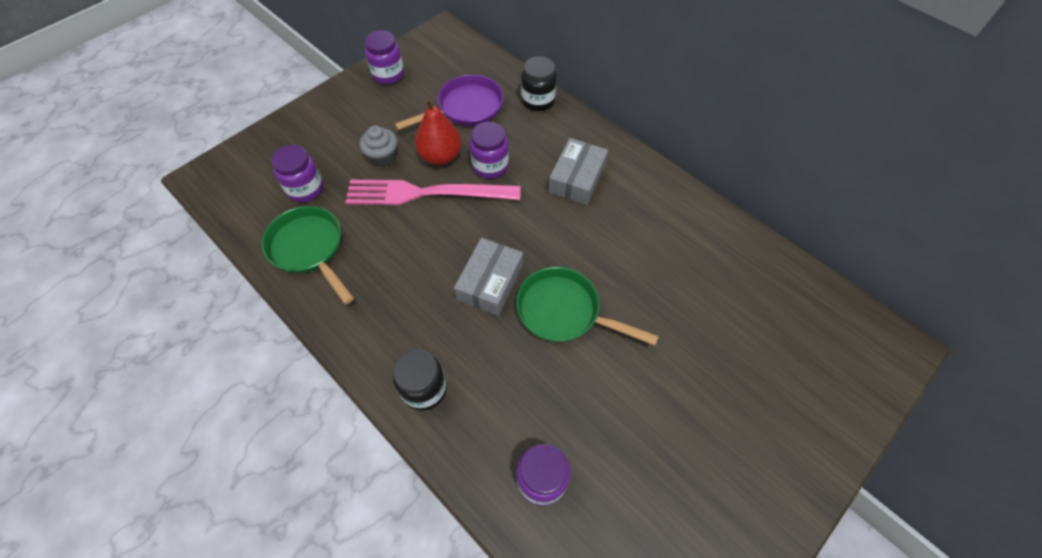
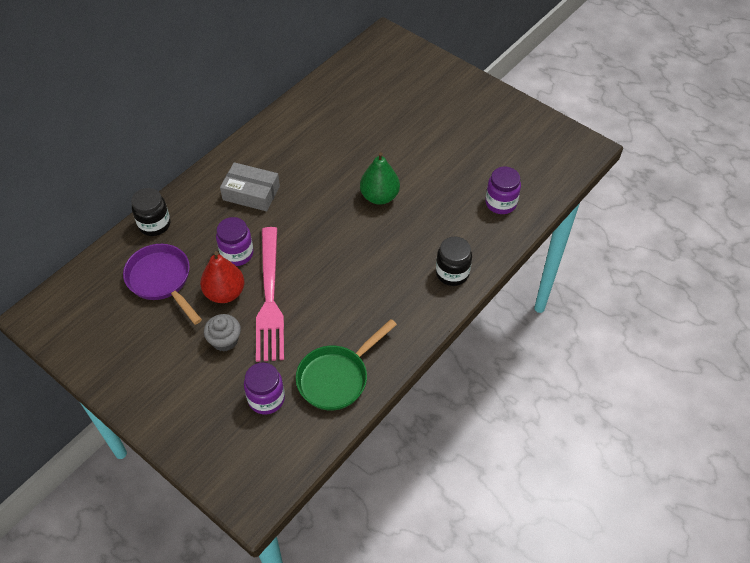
camera: 95 degrees left, 5 degrees down
purple jar [364,30,404,84] -> none
grey box [454,238,523,316] -> none
green pan [516,267,659,345] -> green pear [360,152,400,205]

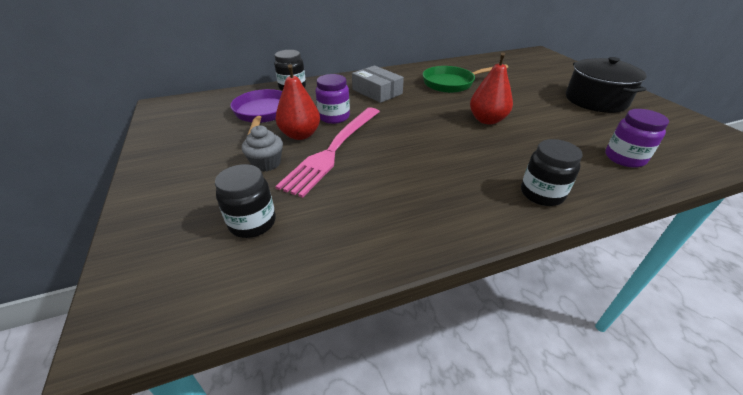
camera: 30 degrees right, 15 degrees down
purple jar [244,362,285,414] -> black jar [215,164,276,238]
green pan [296,319,397,411] -> green pan moved to [422,64,508,93]
green pear [360,152,400,205] -> red pear [470,52,513,125]
none -> black pot [566,57,647,113]

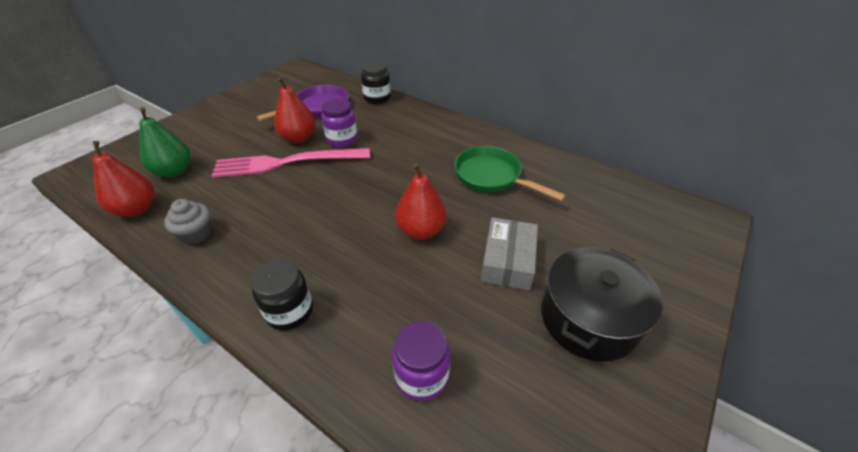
camera: 55 degrees right, 5 degrees up
black jar [215,164,276,238] -> green pear [139,107,191,177]
grey cupcake [242,125,283,172] -> grey cupcake moved to [164,199,212,244]
grey box [352,66,404,103] -> grey box moved to [481,217,538,290]
none -> red pear [93,141,154,217]

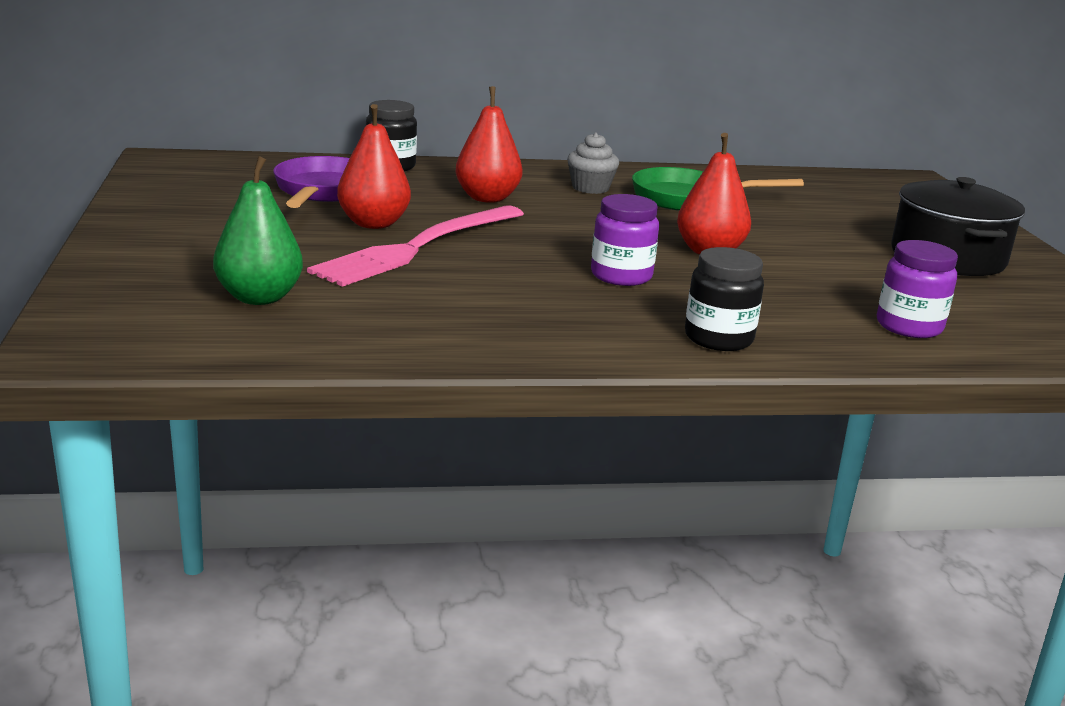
camera: 45 degrees left, 20 degrees down
red pear [93,141,154,217] -> red pear moved to [456,86,523,203]
grey cupcake [164,199,212,244] -> grey cupcake moved to [567,133,619,194]
purple jar [321,98,357,148] -> purple jar moved to [591,194,659,286]
grey box [481,217,538,290] -> none

